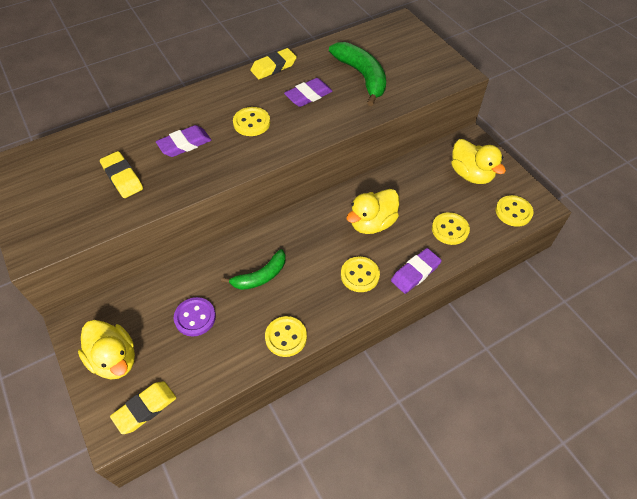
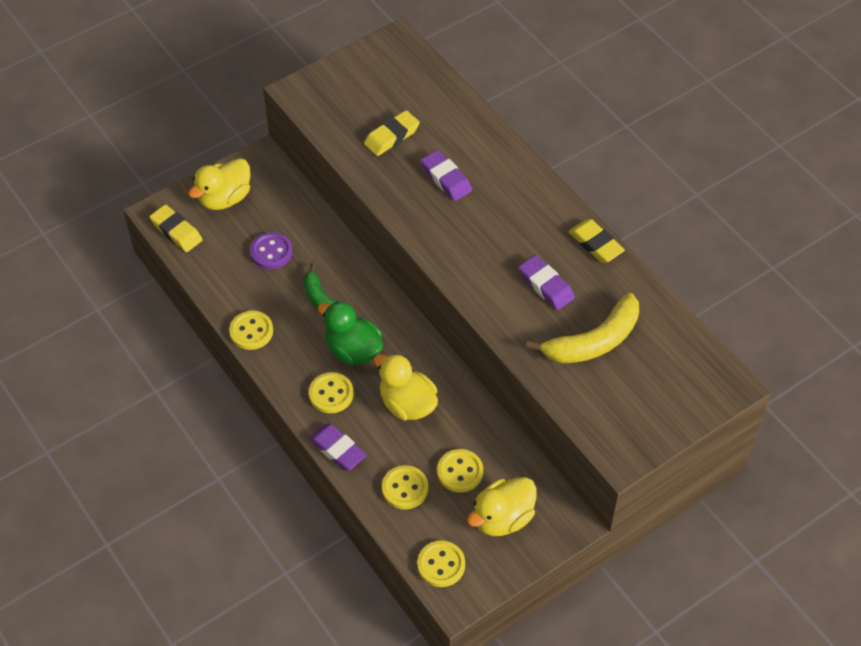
camera: 85 degrees right, 0 degrees up
yellow button [233,107,270,136] -> yellow button moved to [437,449,483,493]
green banana [329,42,386,106] -> yellow banana [526,293,639,364]
none -> green duck [318,301,383,365]

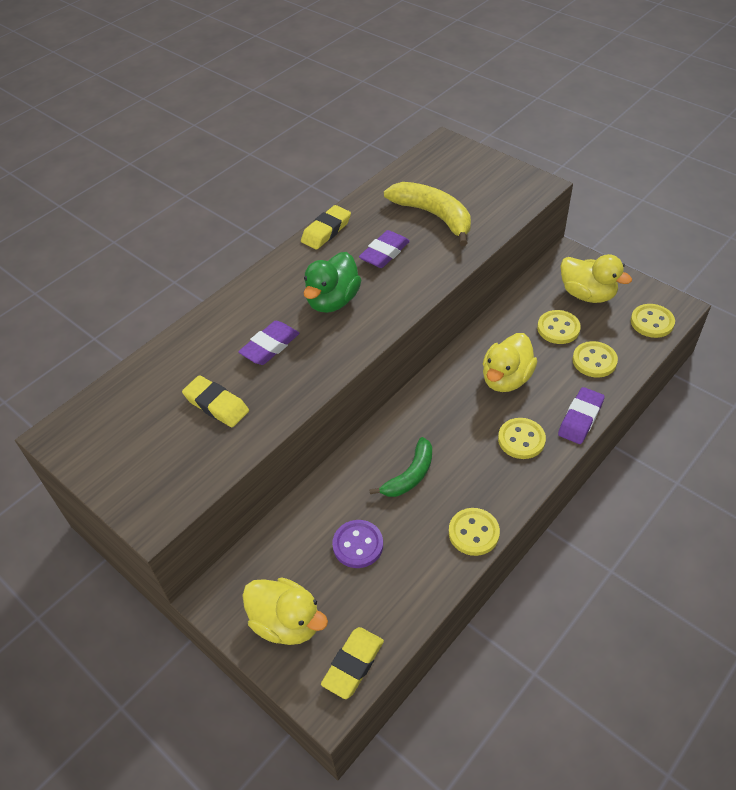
camera: 100 degrees left, 5 degrees down
green duck [318,301,383,365] -> green duck moved to [303,252,361,313]

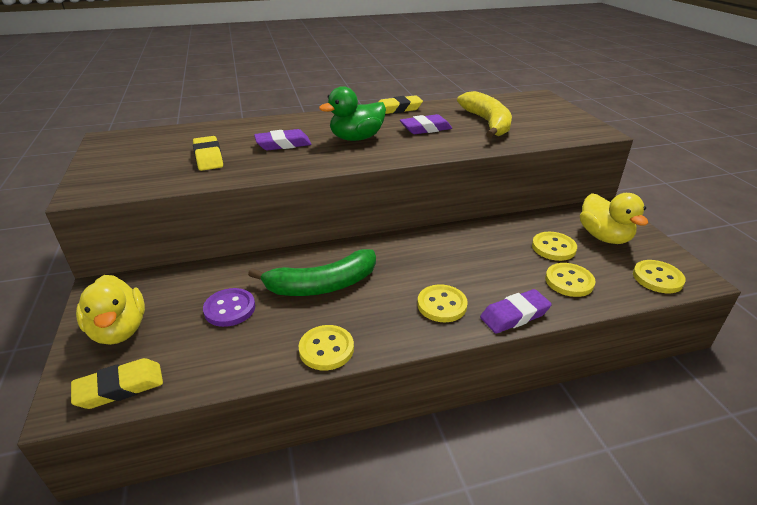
camera: 30 degrees right, 15 degrees down
green banana [369,437,432,497] -> green banana [248,249,376,296], size x1.53
yellow duck [483,333,537,392] -> none

